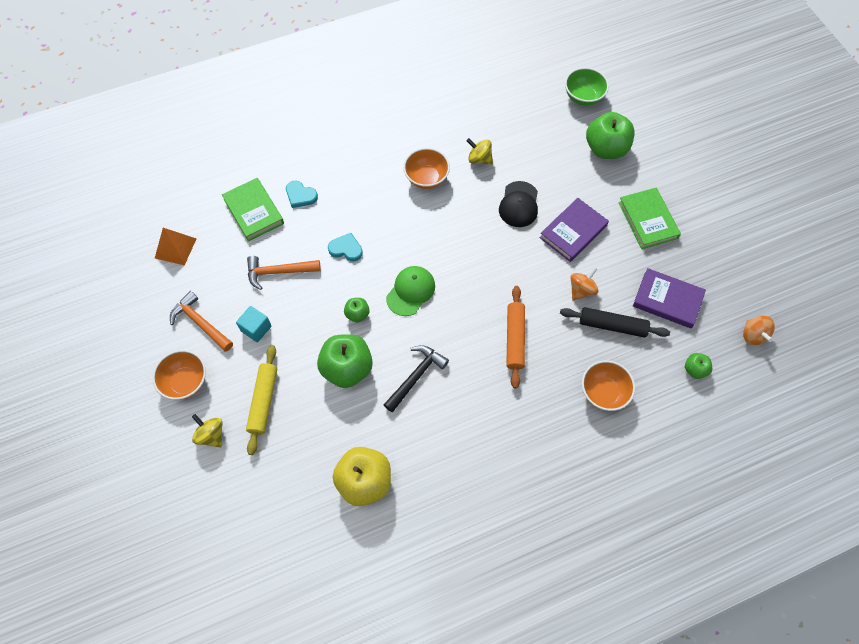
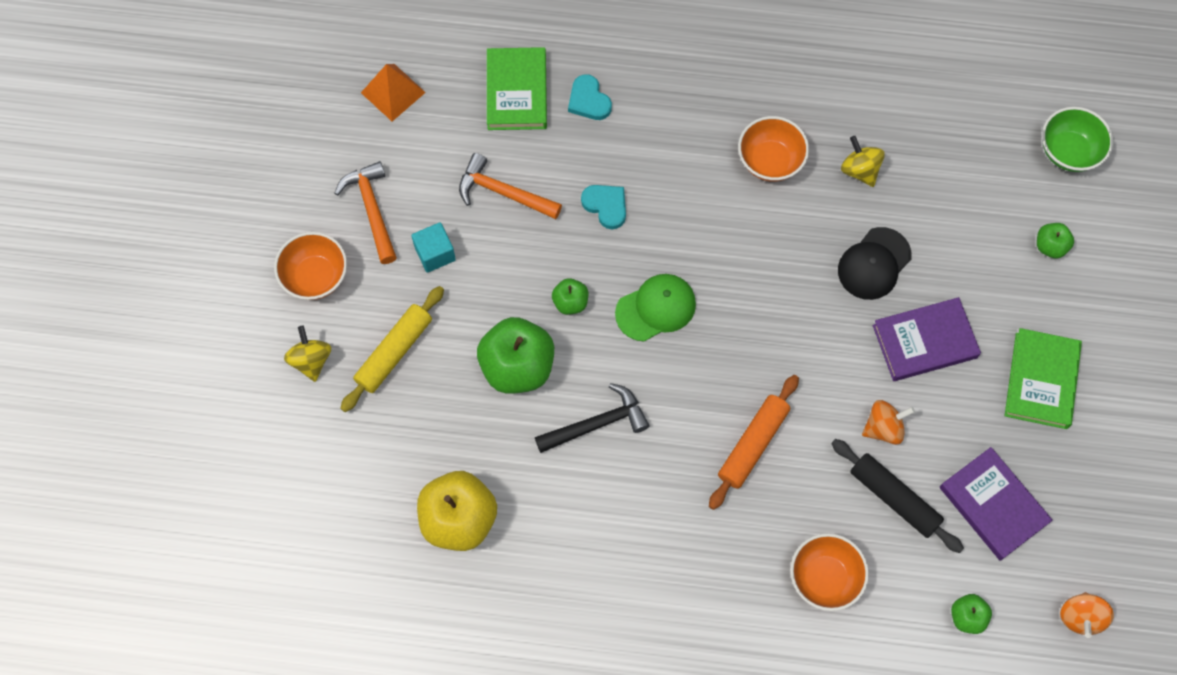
camera: 30 degrees right, 5 degrees up
green apple [586,112,635,159] -> green apple [1037,223,1074,258], size x0.49

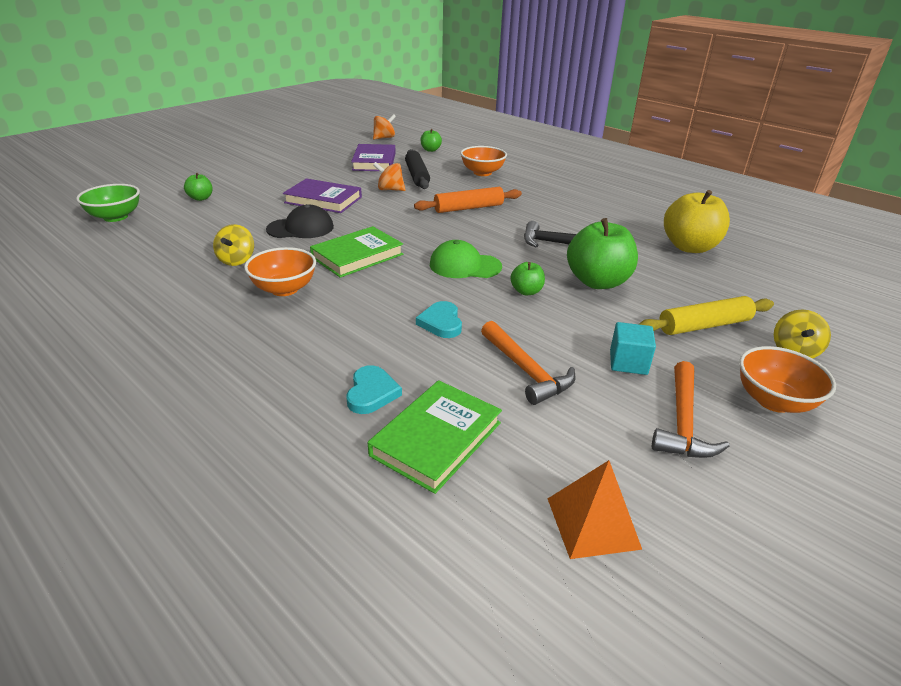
camera: 145 degrees left, 35 degrees down
green book [1005,328,1082,429] -> green book moved to [310,226,403,278]

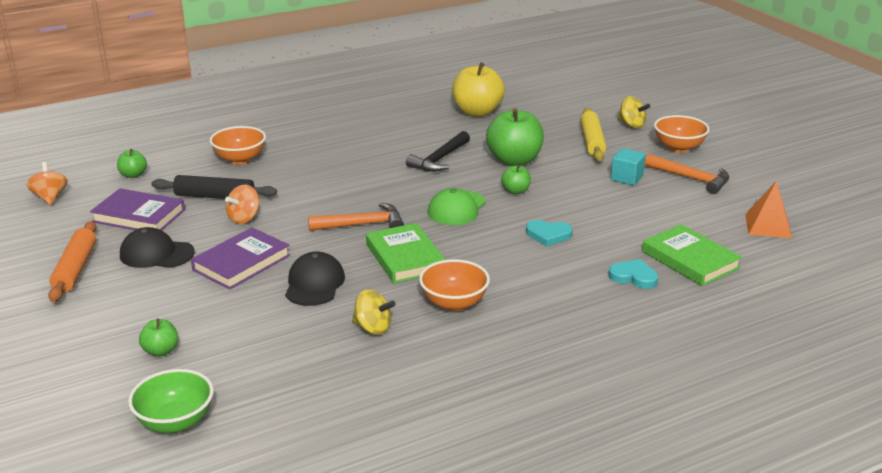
camera: 70 degrees left, 5 degrees down
orange rolling pin [414,187,522,213] -> orange rolling pin moved to [48,221,96,302]
orange hammer [481,321,575,405] -> orange hammer moved to [308,203,404,231]
none -> black cap [120,227,195,268]

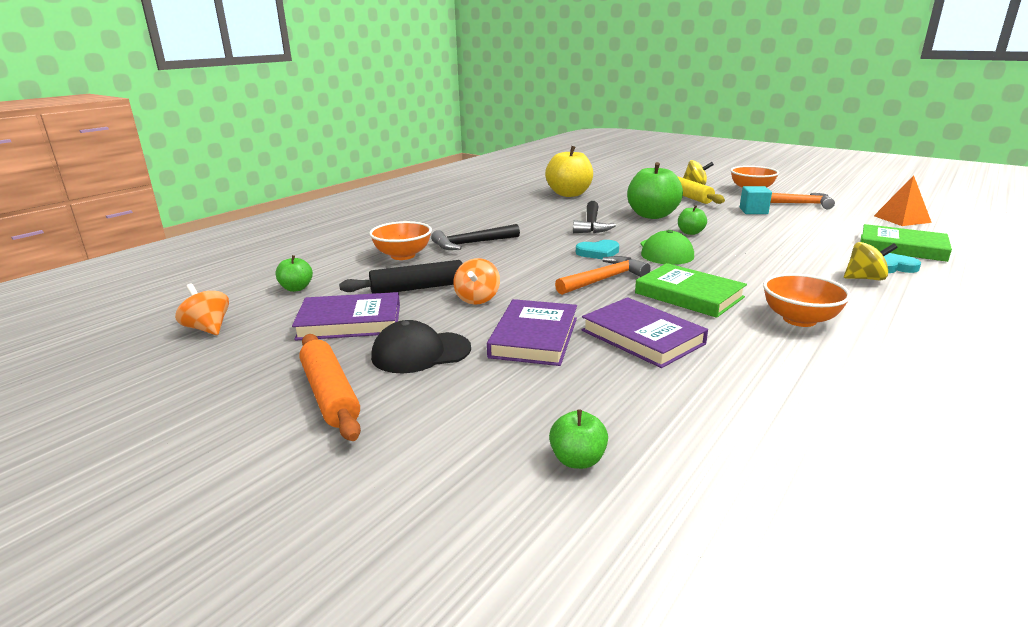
camera: 25 degrees left, 5 degrees down
green bowl [128,369,214,433] -> none
black cap [285,251,345,306] -> purple book [582,297,708,368]
yellow spinning top [352,290,396,335] -> yellow spinning top moved to [844,242,898,281]
turquoise heart [526,220,573,247] -> turquoise heart moved to [576,240,619,260]
none -> black hammer [431,224,520,250]

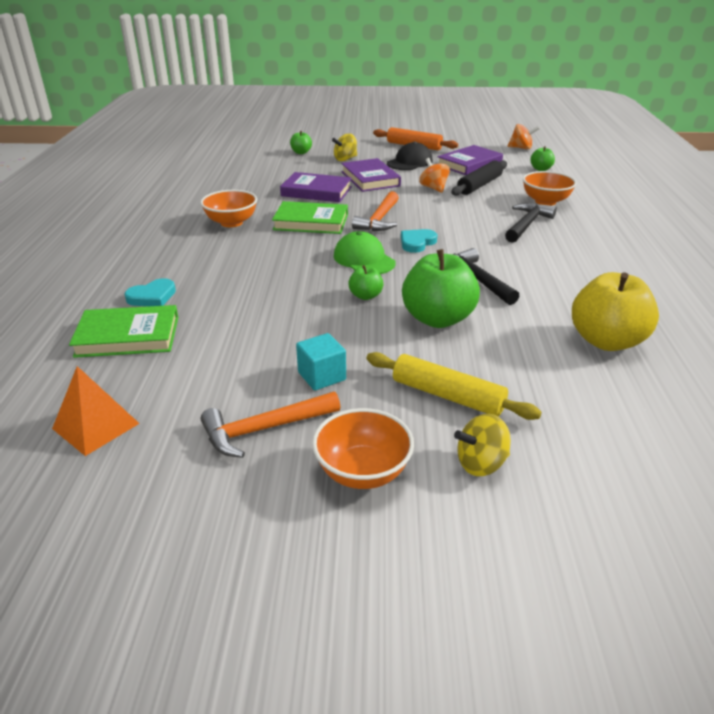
camera: 145 degrees right, 10 degrees up
yellow spinning top [844,242,898,281] -> yellow spinning top moved to [332,133,357,161]

